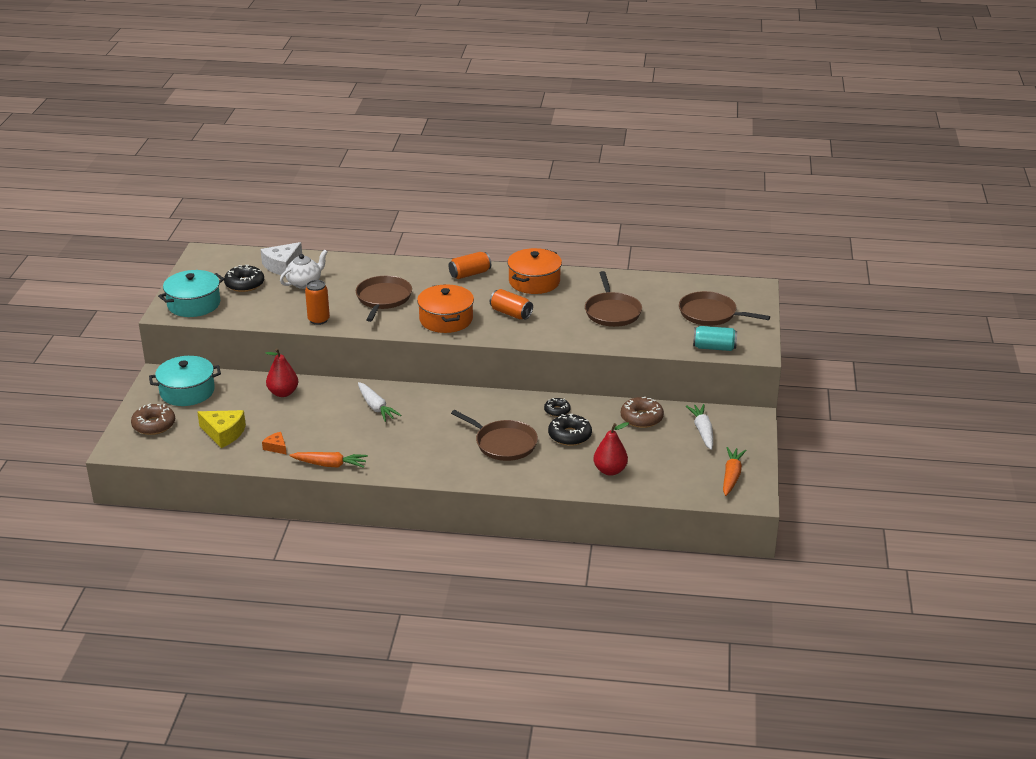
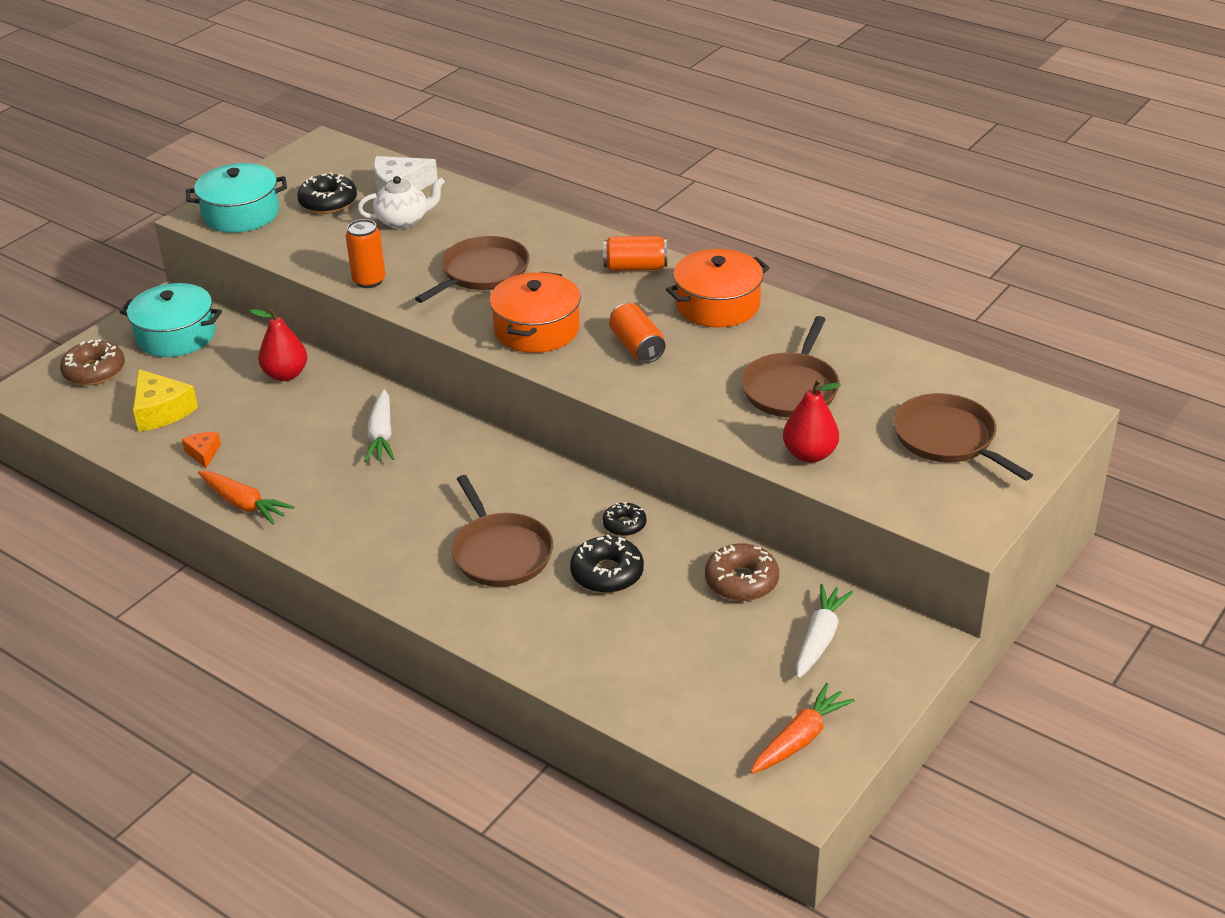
camera: 30 degrees right, 5 degrees up
red pear [594,422,629,476] -> red pear moved to [783,379,841,463]
turquoise can [693,326,737,351] -> none

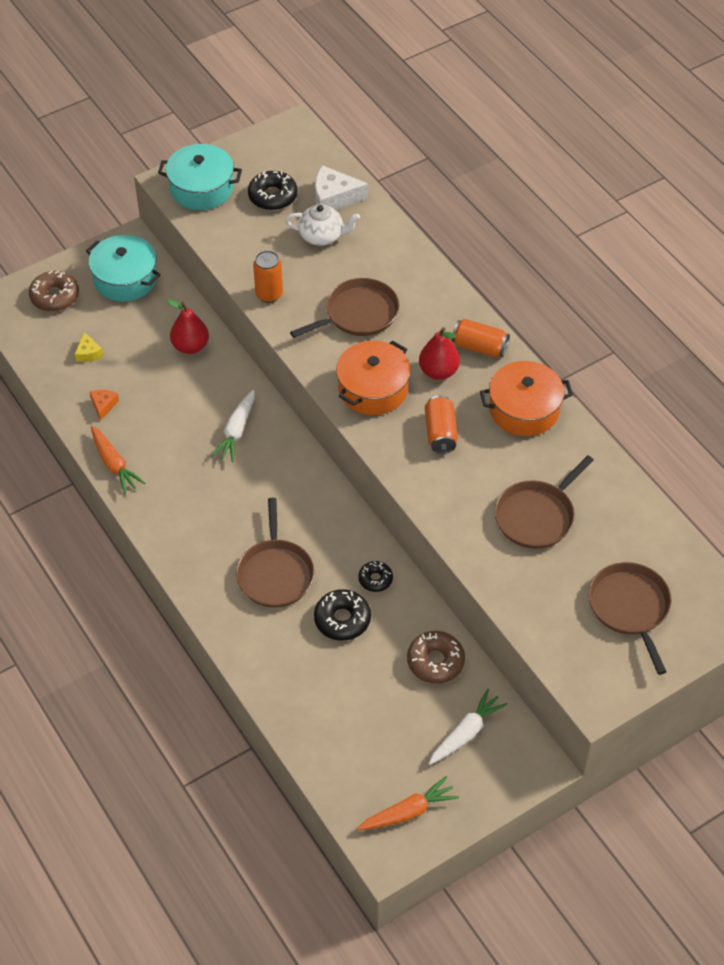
camera: 20 degrees right, 15 degrees up
yellow cheese [133,369,198,432] -> yellow cheese [75,332,104,362], size x0.55
red pear [783,379,841,463] -> red pear moved to [419,327,460,380]

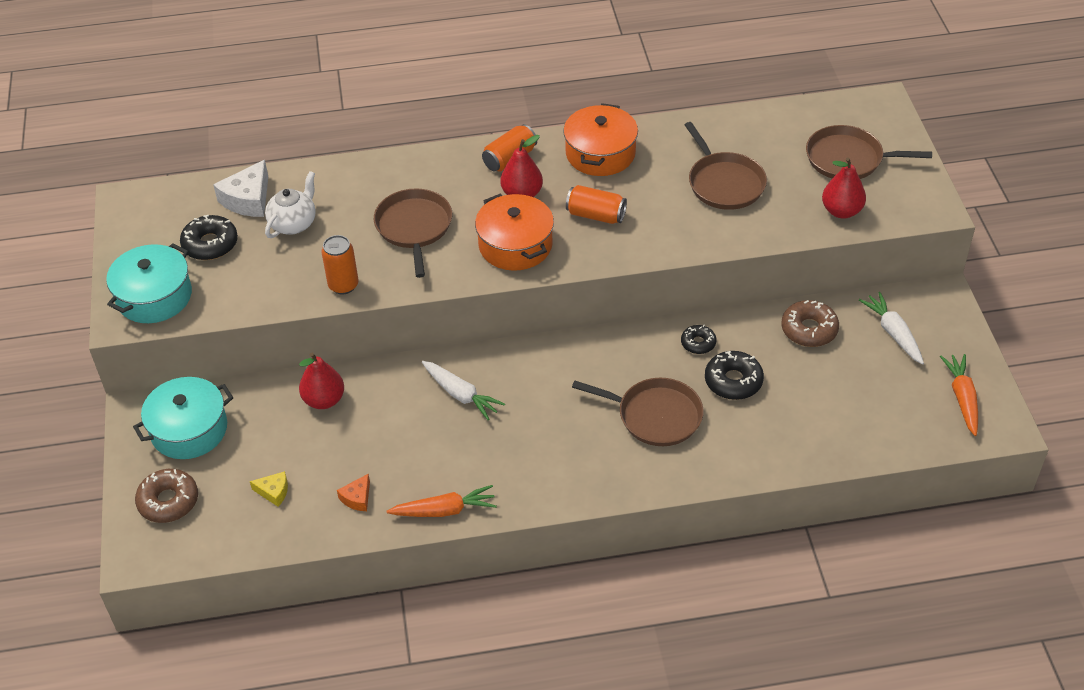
camera: 65 degrees left, 5 degrees down
orange cheese [90,390,119,421] -> orange cheese turned 90 degrees counterclockwise [337,474,370,511]
none -> red pear [822,157,866,219]

